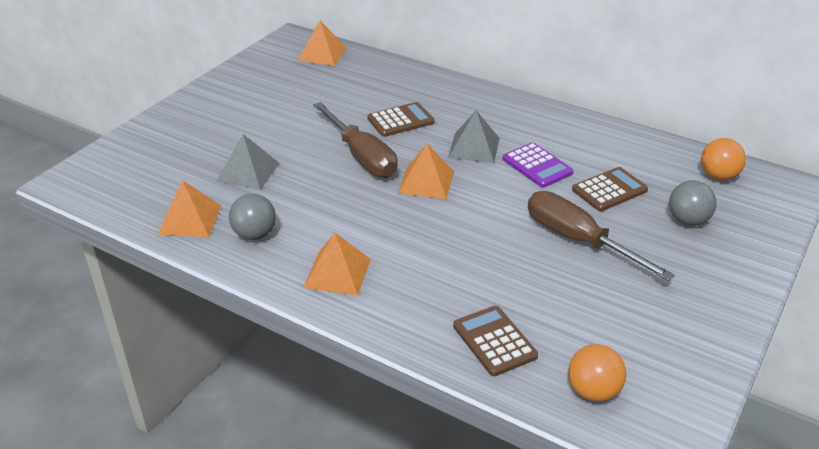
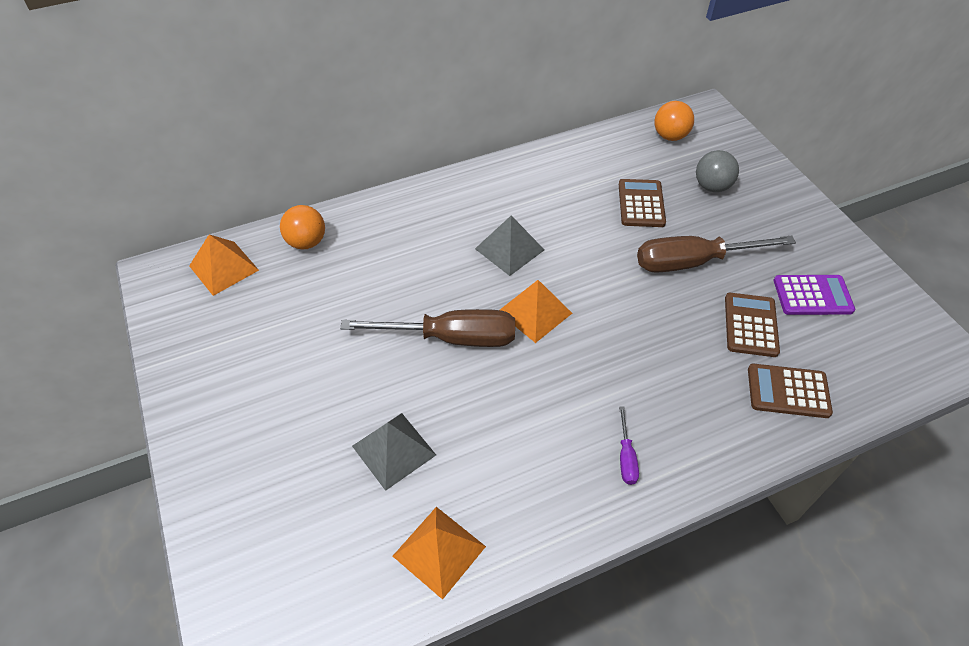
camera: 55 degrees left, 15 degrees up
grey ball [229,194,276,240] -> none
orange pyramid [303,233,371,295] -> purple screwdriver [619,406,639,485]
brown calculator [368,102,435,137] -> brown calculator moved to [725,293,780,357]
purple calculator [503,142,574,188] -> purple calculator moved to [774,275,855,315]
orange ball [568,344,627,402] -> orange ball moved to [280,205,325,249]

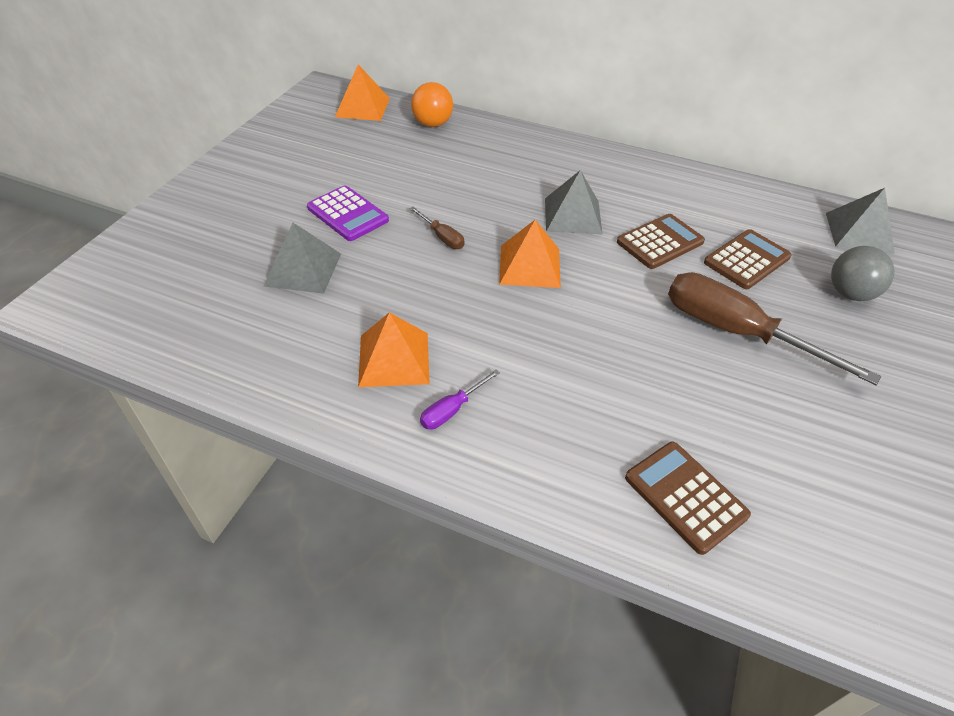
camera: 45 degrees right, 5 degrees down
brown screwdriver [340,309,515,347] -> brown screwdriver [409,207,464,249], size x0.44
orange pyramid [393,507,486,600] -> orange pyramid moved to [358,312,430,387]
orange ball [654,101,694,141] -> grey pyramid [826,188,895,254]
brown calculator [725,293,780,357] -> brown calculator moved to [617,214,705,269]
purple calculator [774,275,855,315] -> purple calculator moved to [307,186,389,241]

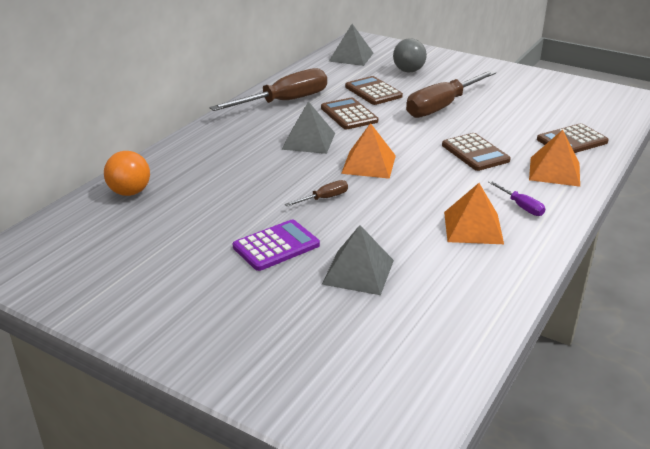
camera: 80 degrees left, 15 degrees down
orange pyramid [335,64,390,121] -> orange pyramid moved to [529,130,580,187]
none -> brown screwdriver [210,68,327,111]
none -> brown calculator [442,133,511,171]

